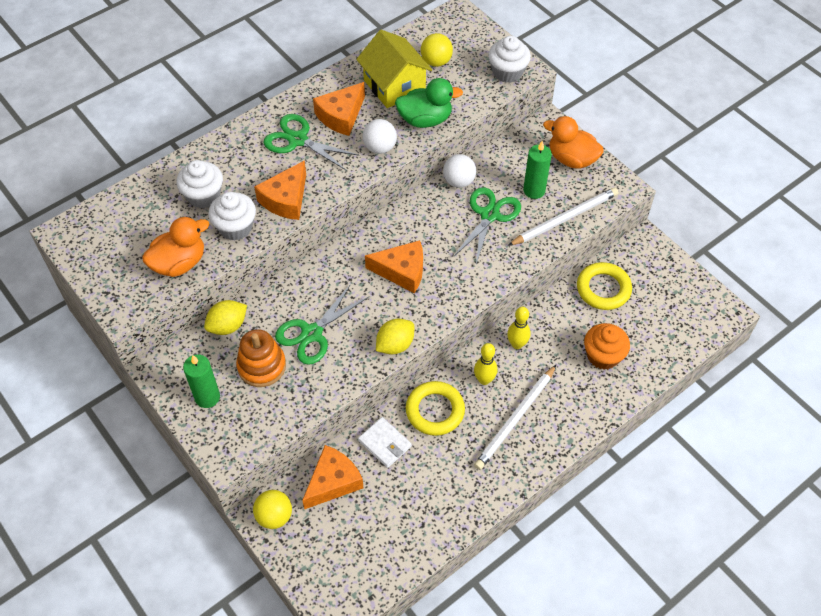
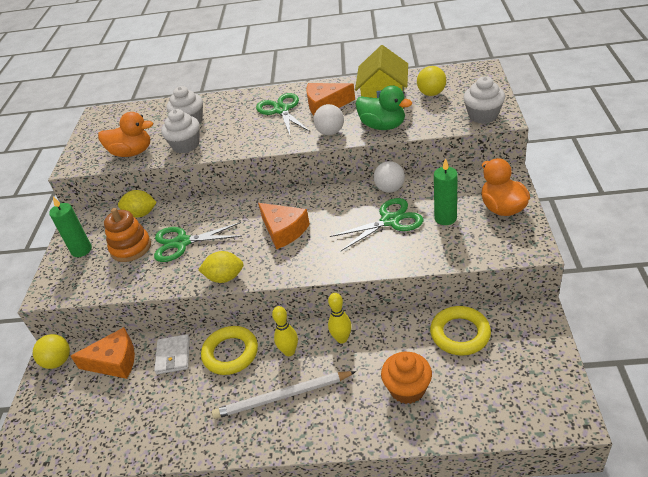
camera: 45 degrees right, 15 degrees down
orange cheese [254,160,306,220] -> none
white pencil [508,188,618,246] -> none

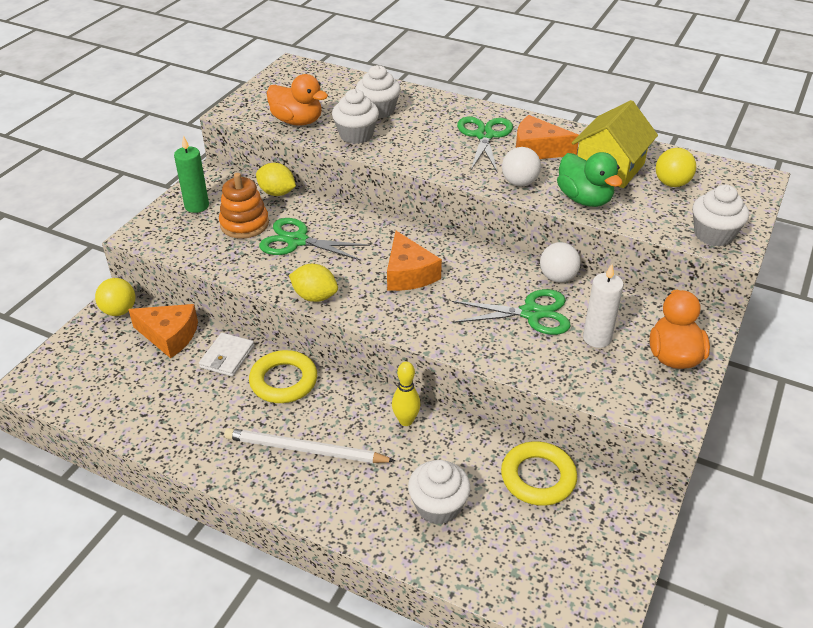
camera: 20 degrees right, 0 degrees up
yellow bowling pin [272,306,298,356] -> none
orange cupcake [381,352,432,404] -> white cupcake [408,460,471,524]
green candle [434,158,458,225] -> white candle [583,264,624,348]

